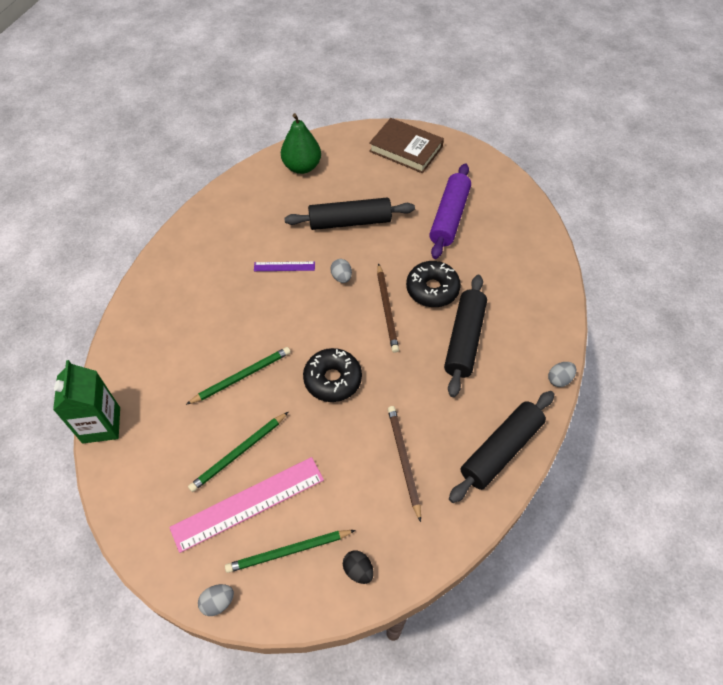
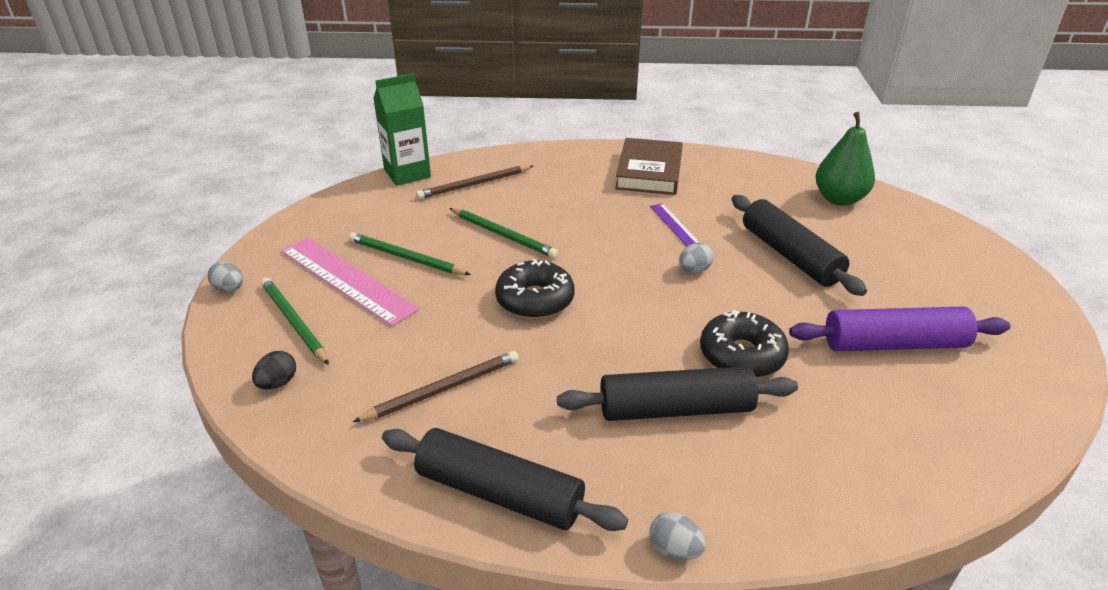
camera: 70 degrees right, 20 degrees down
brown book [369,118,444,173] -> brown book moved to [615,138,683,195]
brown pencil [377,263,399,353] -> brown pencil moved to [416,165,533,199]

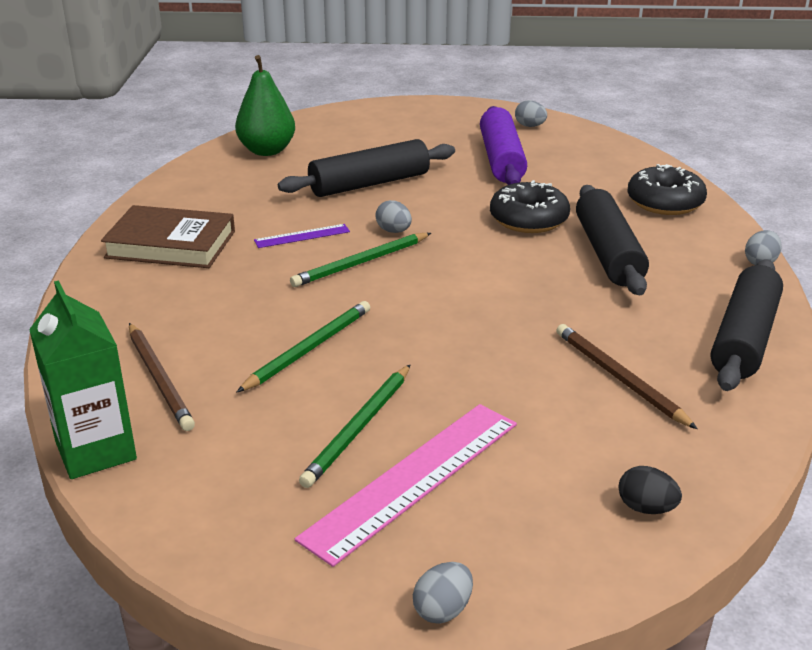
camera: 90 degrees left, 5 degrees down
green pencil [261,278,329,365] -> green pencil moved to [290,233,431,287]
black donut [495,259,575,319] -> black donut moved to [627,164,707,215]
none -> grey egg [515,100,547,127]

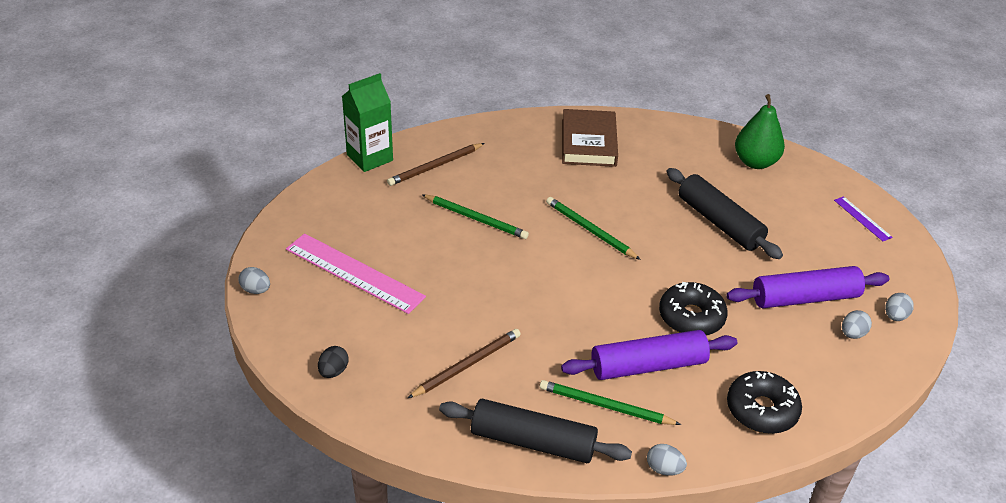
camera: 80 degrees right, 10 degrees up
purple ruler [254,224,350,248] -> purple ruler moved to [834,196,892,241]
green pencil [299,365,410,488] -> green pencil moved to [540,380,681,425]
grey egg [375,200,412,233] -> grey egg moved to [842,310,872,339]
black rolling pin [576,185,649,295] -> purple rolling pin [561,330,737,380]

